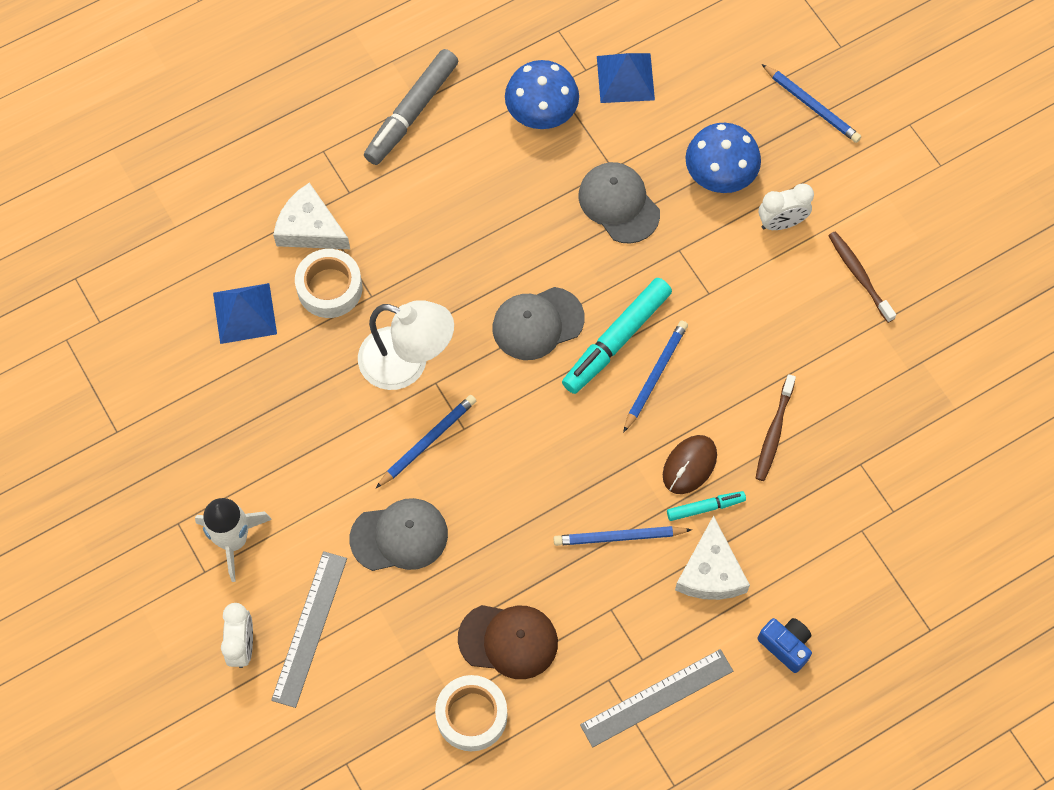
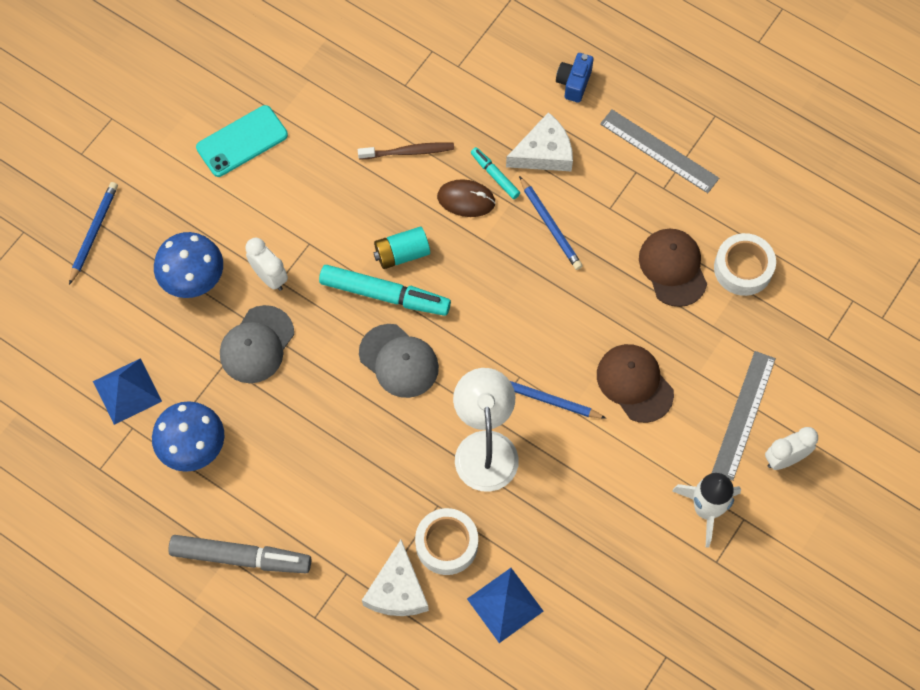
camera: 115 degrees left, 0 degrees up
grey ruler [271,551,347,708] -> grey ruler turned 60 degrees counterclockwise [712,351,776,481]
grey cap [349,498,448,571] -> brown cap [597,344,674,423]
blue pencil [623,320,688,433] -> turquoise battery [373,227,430,269]
white clock [759,184,814,230] -> white clock moved to [245,238,288,291]
brown toothbrush [828,231,896,323] -> turquoise phone [196,105,288,177]

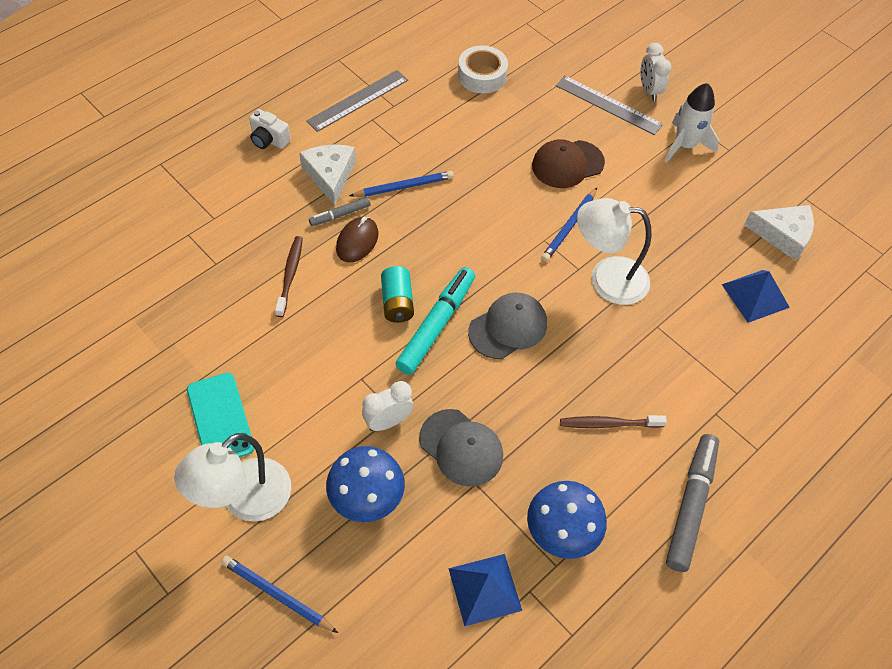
camera: 80 degrees left, 10 degrees down
white cheese [362,540,429,616] -> white cheese moved to [744,205,814,261]
white tape [415,508,478,575] -> none
turquoise marker [471,147,520,199] -> grey marker [309,197,371,226]
blue camera [556,53,594,103] -> white camera [249,109,291,149]
brown cap [639,229,707,307] -> none
none -> white lamp [174,433,291,522]
none -> brown toothbrush [560,415,667,428]

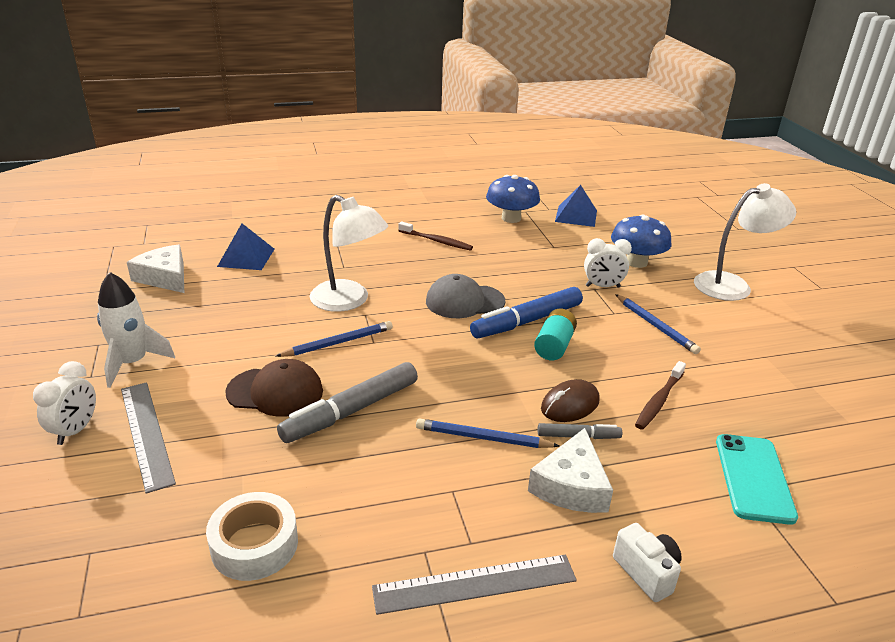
camera: 150 degrees left, 25 degrees down
turquoise phone [187,373,254,458] -> turquoise phone moved to [716,434,798,525]
blue pencil [221,556,338,633] -> blue pencil moved to [615,294,701,354]
turquoise marker [396,267,475,375] -> blue marker [470,287,583,338]
grey cap [419,409,503,487] -> none
grey marker [666,434,719,572] -> grey marker moved to [277,362,418,443]

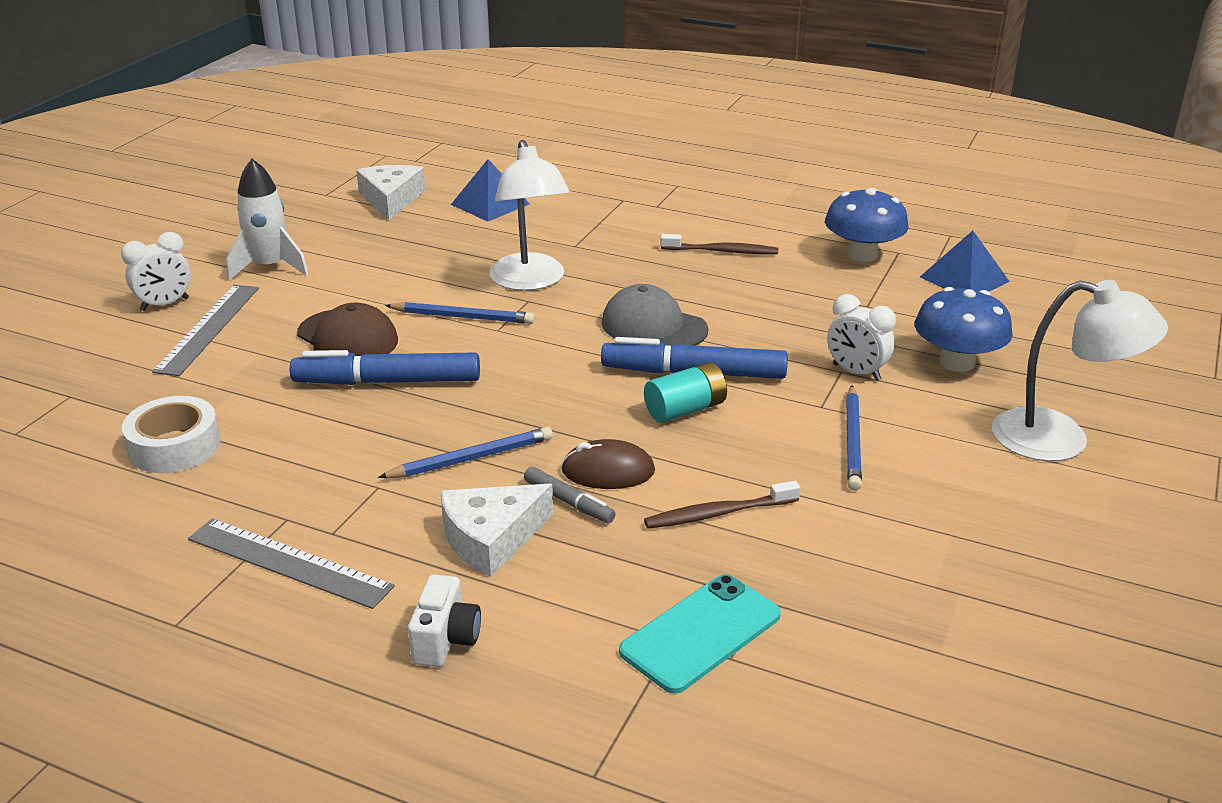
camera: 40 degrees right, 0 degrees up
grey marker [277,362,418,443] -> blue marker [290,350,480,385]
brown toothbrush [398,222,473,251] -> brown toothbrush turned 60 degrees counterclockwise [660,234,778,254]
blue pencil [416,418,559,448] -> blue pencil turned 105 degrees clockwise [378,427,553,478]

